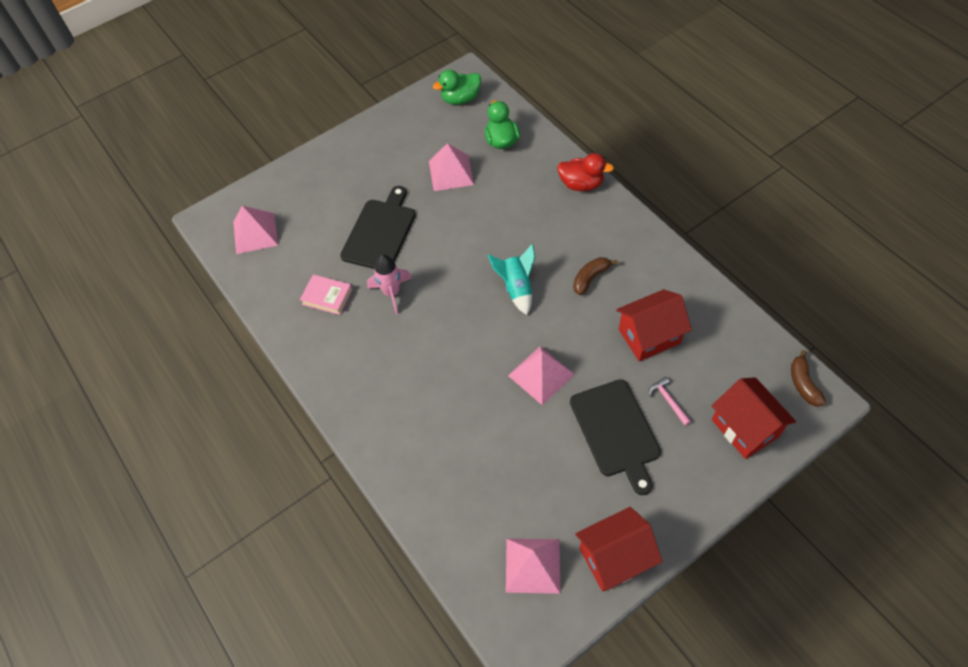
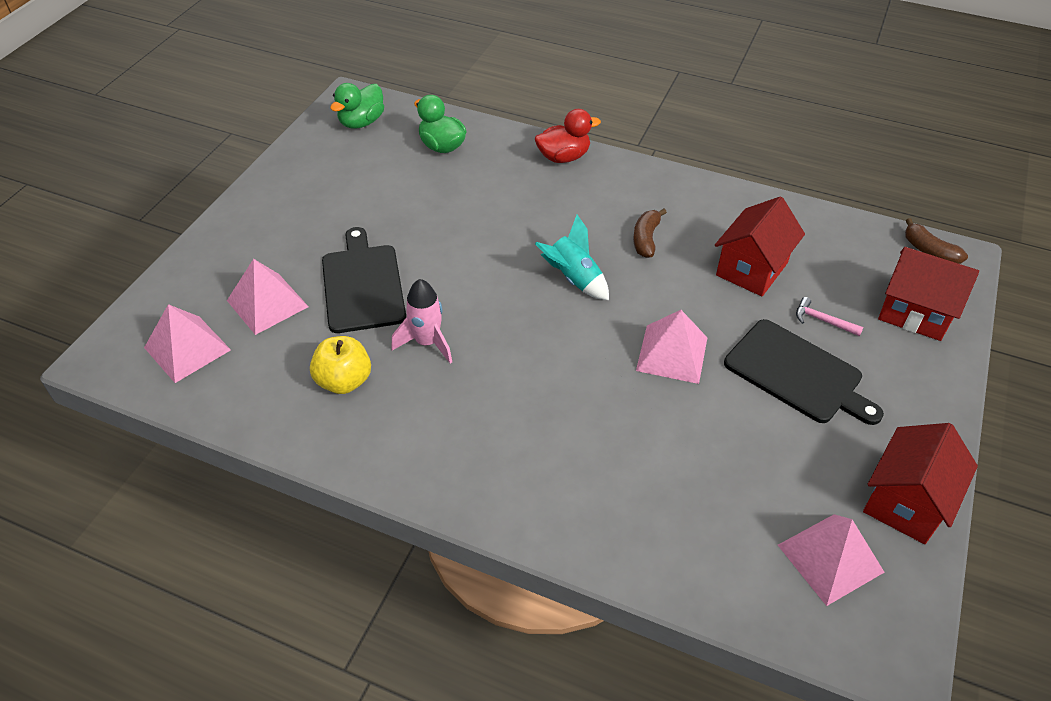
camera: 35 degrees left, 10 degrees down
pink book [300,275,353,315] -> yellow apple [310,336,371,394]
pink pyramid [429,143,474,191] -> pink pyramid moved to [227,259,309,335]

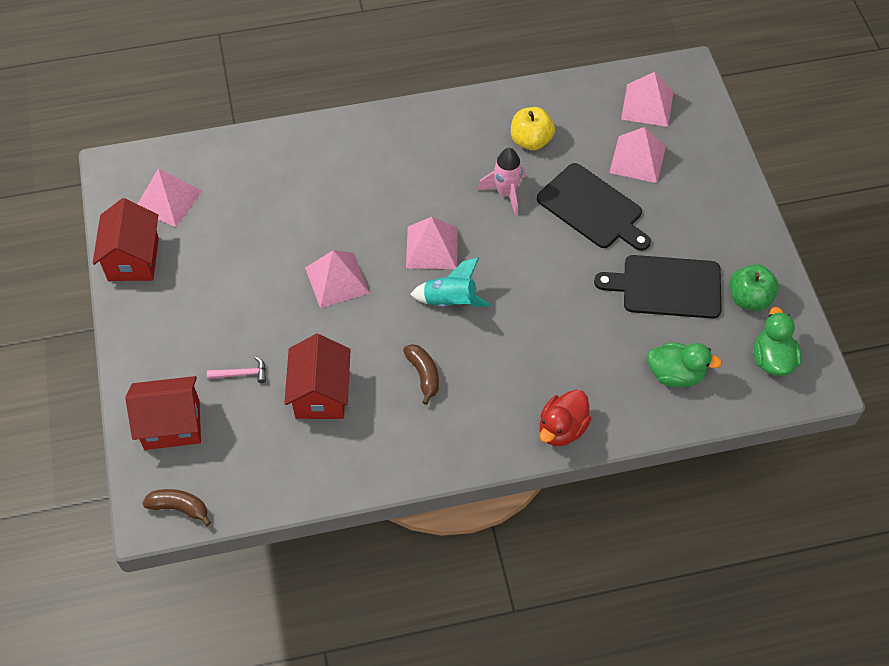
camera: 145 degrees right, 10 degrees up
black cutting board [724,319,884,425] -> black cutting board moved to [594,255,721,319]
none -> pink pyramid [406,217,458,269]
none -> green apple [730,264,779,311]

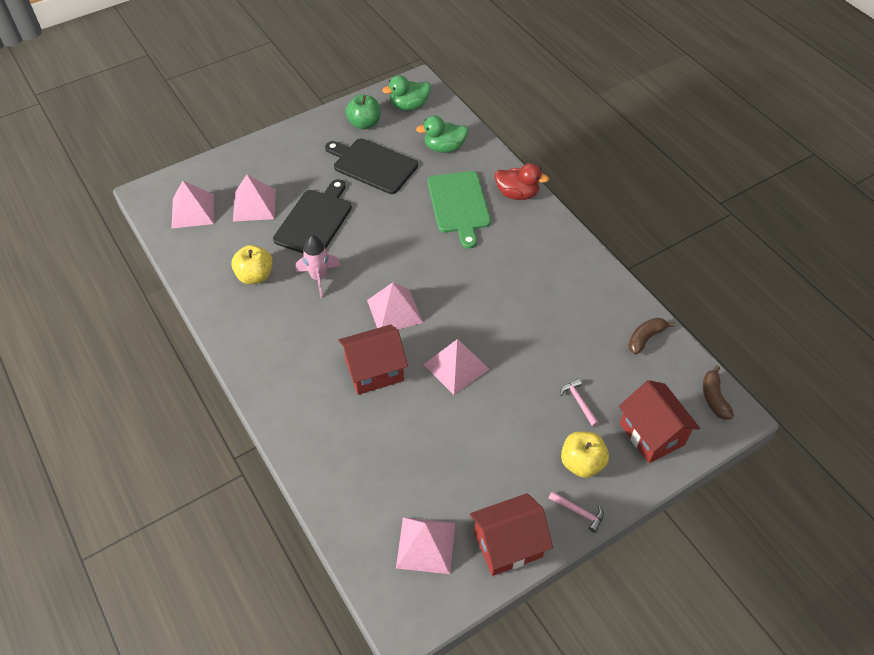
camera: 110 degrees left, 5 degrees down
red house [284,334,351,419] -> red house moved to [338,324,408,395]
brown banana [403,344,439,405] -> brown banana moved to [628,318,675,355]
turquoise rocket [410,258,491,307] -> none
black cutting board [594,255,721,319] -> black cutting board turned 135 degrees clockwise [325,138,418,194]
green duck [647,343,722,387] -> green duck turned 90 degrees counterclockwise [416,116,468,153]
none -> green cutting board [428,171,491,249]
none -> pink hammer [548,491,604,533]
none -> yellow apple [561,431,609,478]

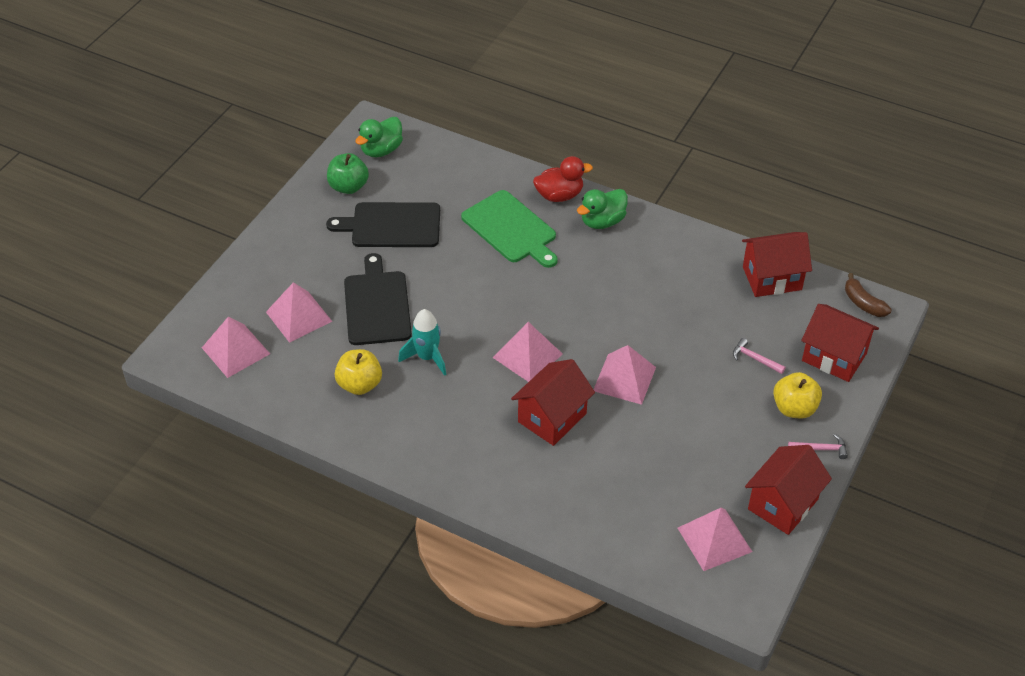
camera: 30 degrees left, 5 degrees down
pink rocket [296,235,340,298] -> turquoise rocket [398,309,446,376]
green duck [416,116,468,153] -> green duck moved to [577,189,628,229]
brown banana [628,318,675,355] -> red house [742,232,812,297]

